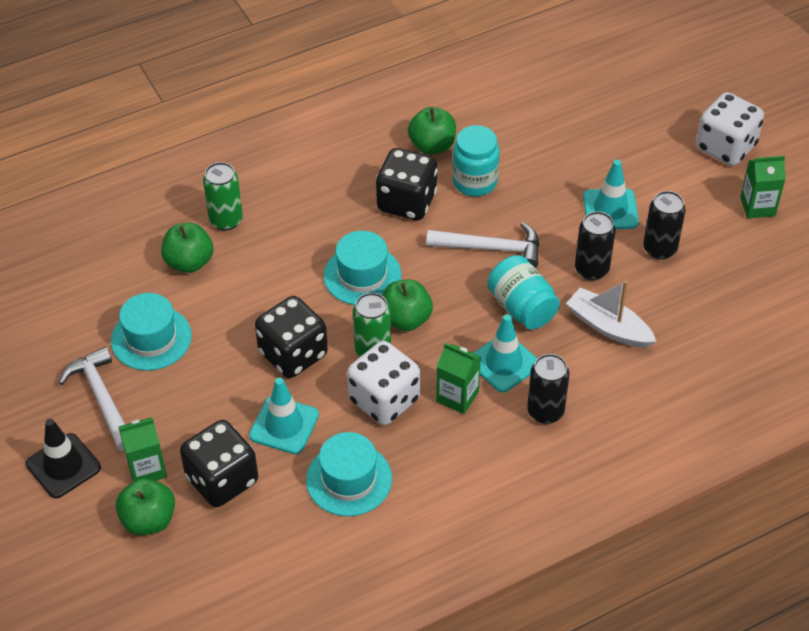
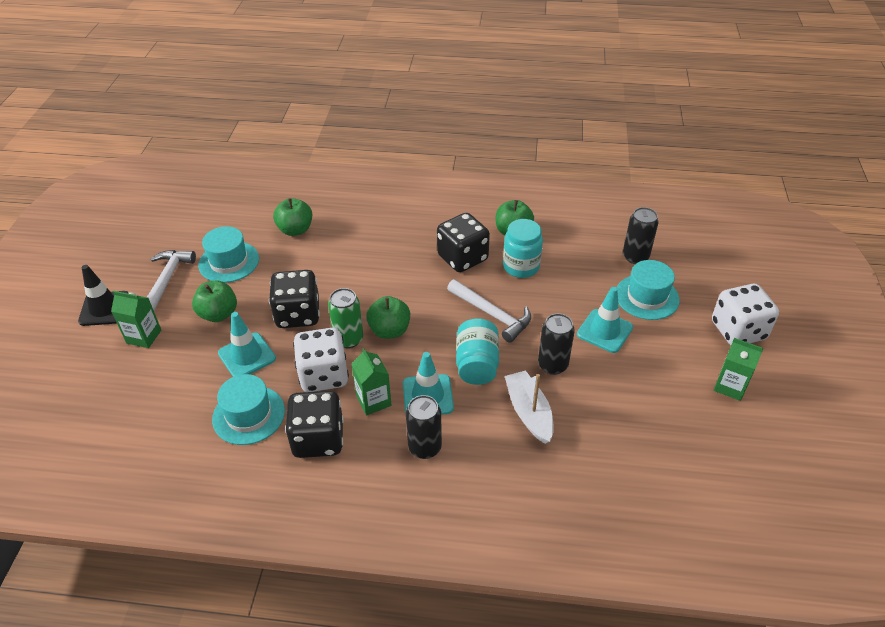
camera: 35 degrees right, 5 degrees down
green apple [116,478,175,535] -> green apple moved to [192,281,237,322]
black dice [180,420,258,507] -> black dice moved to [285,391,344,458]
green can [203,162,243,230] -> none
turquoise hat [323,231,402,305] -> turquoise hat moved to [617,260,680,320]
black can [643,191,686,260] -> black can moved to [623,207,658,264]

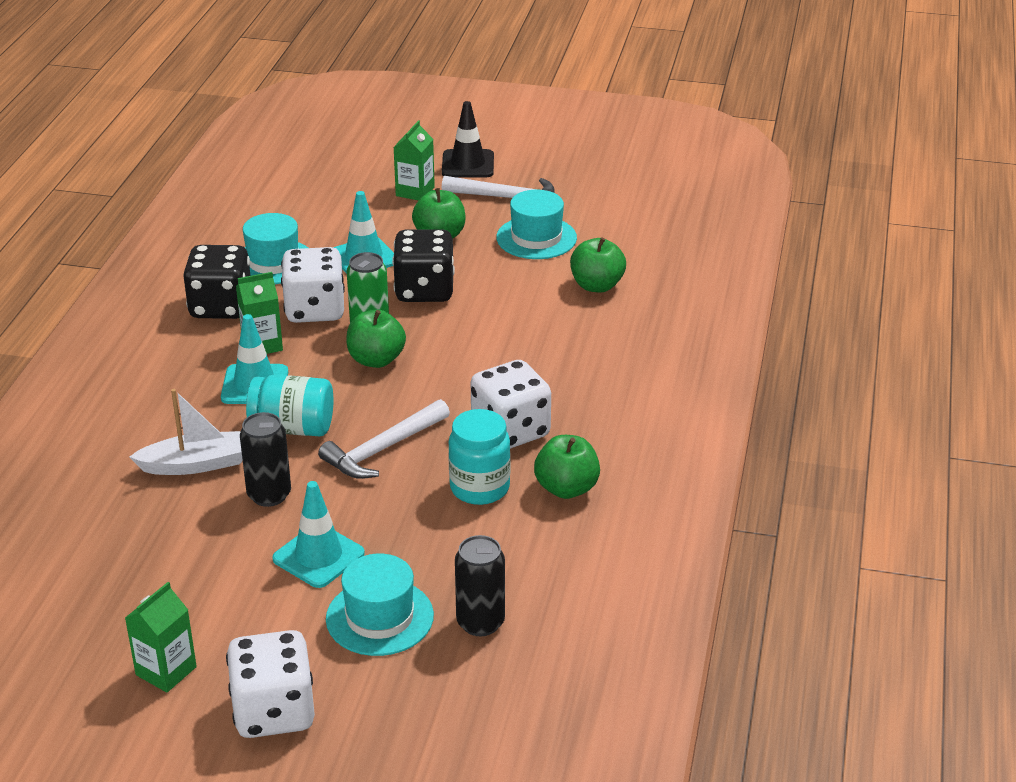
camera: 95 degrees right, 10 degrees down
black can [406,395,442,459] -> none
black dice [437,213,490,272] -> white dice [471,360,551,449]

